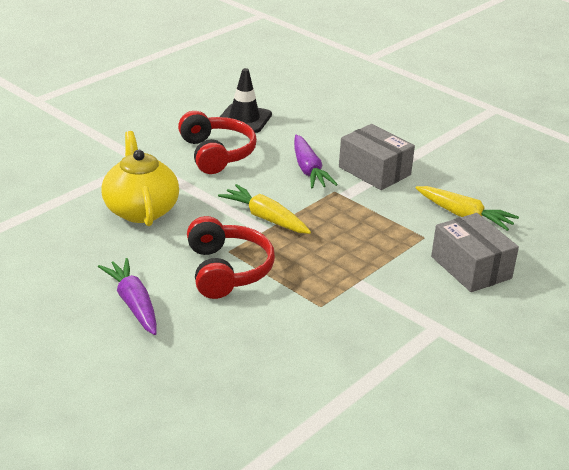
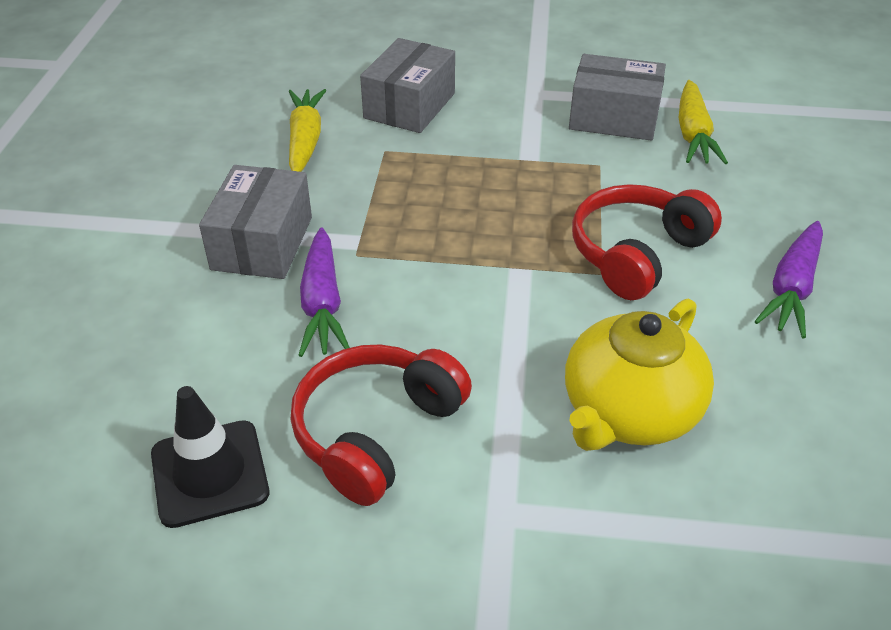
camera: 125 degrees left, 10 degrees up
yellow carrot [218,184,311,234] -> yellow carrot moved to [679,80,728,164]
purple carrot [294,134,338,189] -> purple carrot turned 135 degrees clockwise [298,227,350,357]
none -> grey box [569,54,666,140]

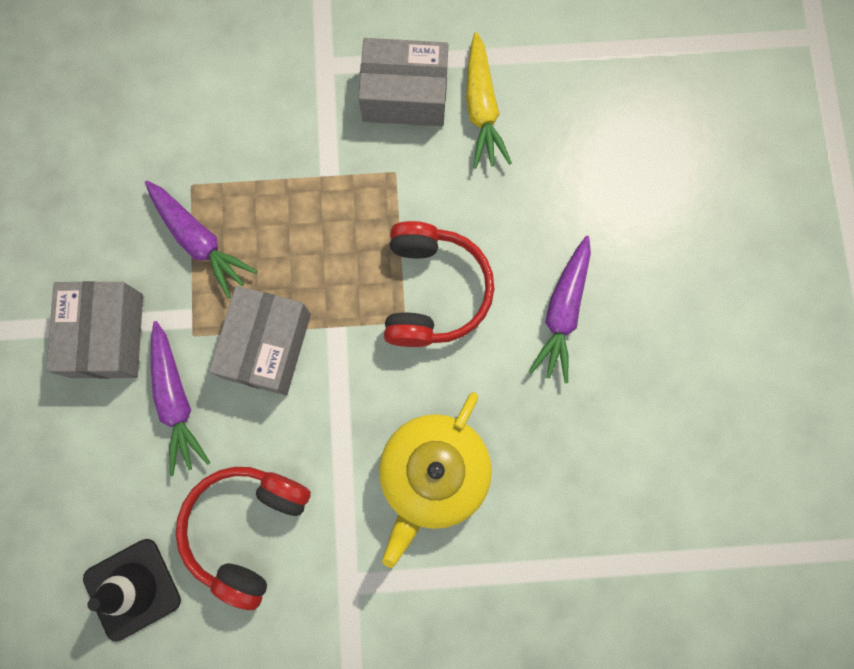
camera: 10 degrees left, 35 degrees up
yellow carrot [289,89,327,172] -> none
grey box [360,38,455,133] -> grey box moved to [209,286,311,395]
red headphones [572,184,722,300] -> red headphones turned 150 degrees clockwise [384,221,494,347]
none -> purple carrot [145,181,257,298]

